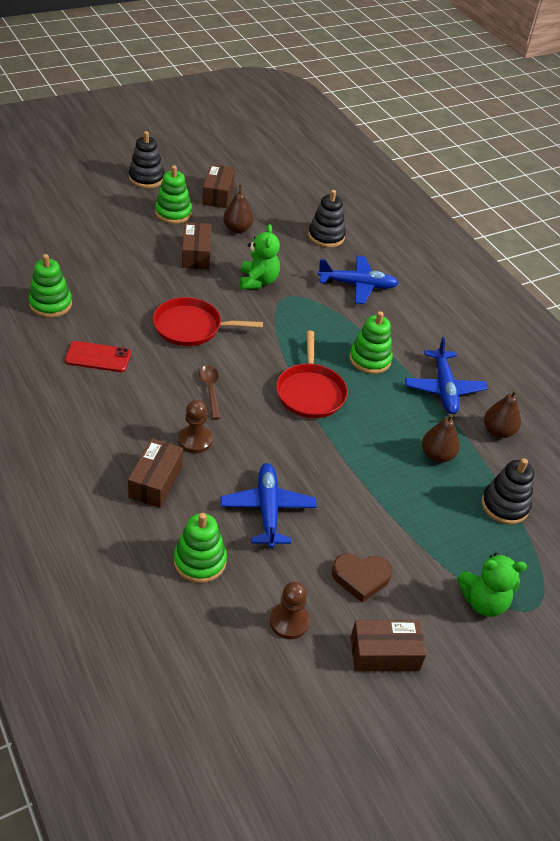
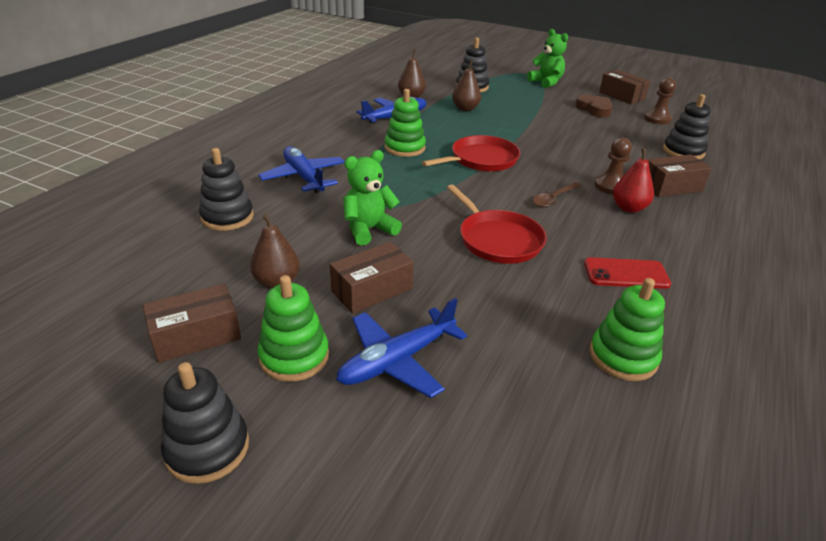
camera: 120 degrees left, 10 degrees down
red phone [65,341,131,372] -> red phone turned 60 degrees counterclockwise [584,257,671,289]
green stacking toy [174,513,227,583] -> black stacking toy [663,94,711,159]
blue plane [221,463,317,548] -> blue plane moved to [336,298,467,398]
none -> red pear [613,148,654,213]

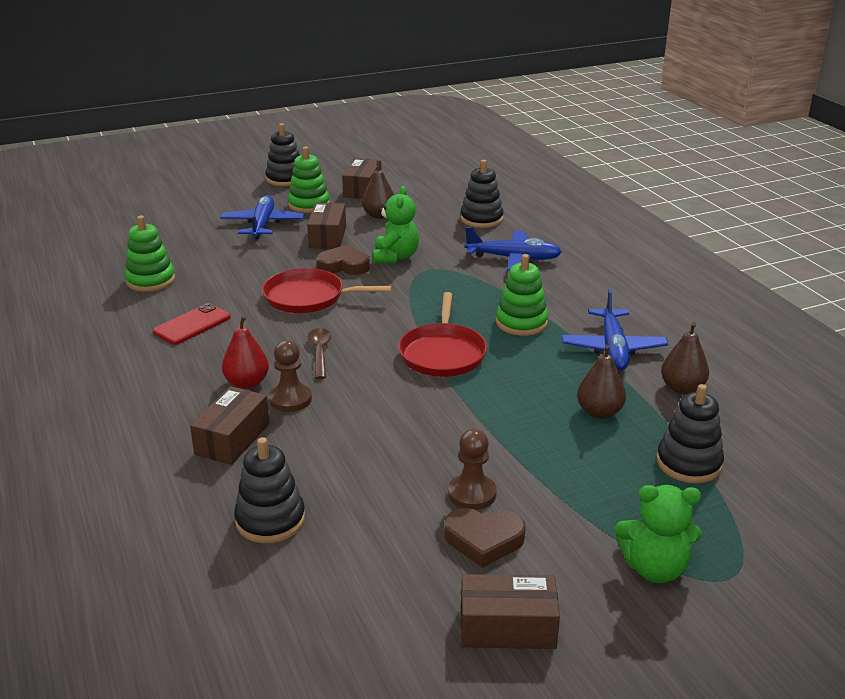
camera: 130 degrees right, 5 degrees down
brown pawn [644,78,676,124] -> brown pawn moved to [448,429,497,510]
none -> brown heart [316,245,370,275]

